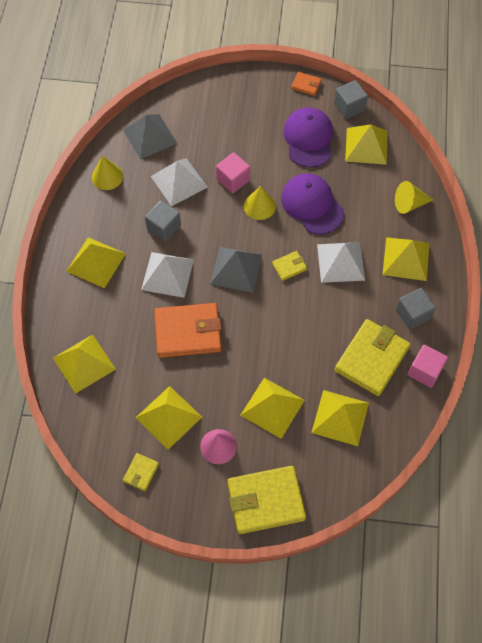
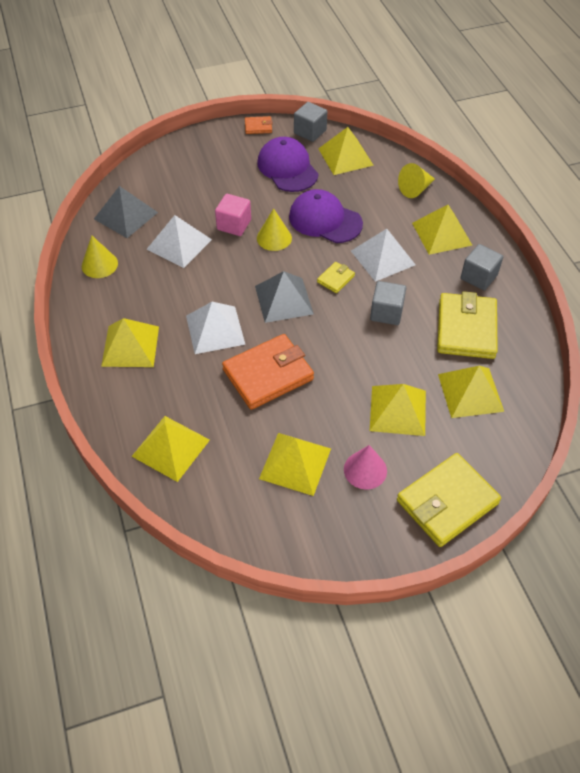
camera: 25 degrees left, 10 degrees down
yellow wallet [123,453,159,491] -> none
grey cube [145,200,181,242] -> grey cube moved to [370,281,406,325]
pink cube [408,345,448,388] -> none

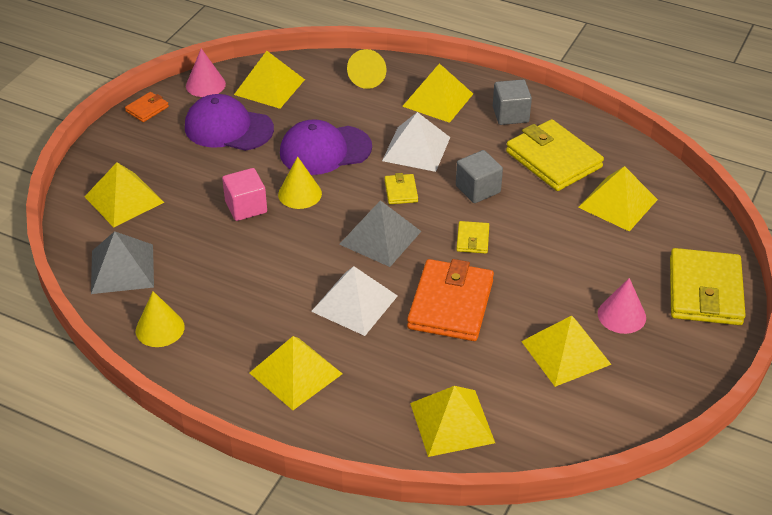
camera: 45 degrees left, 10 degrees down
white pyramid [146,215,212,268] -> none
grey cube [294,102,327,142] -> pink cone [186,48,226,97]
yellow pyramid [370,384,426,436] -> yellow pyramid moved to [84,163,164,227]
none -> yellow wallet [456,221,489,254]

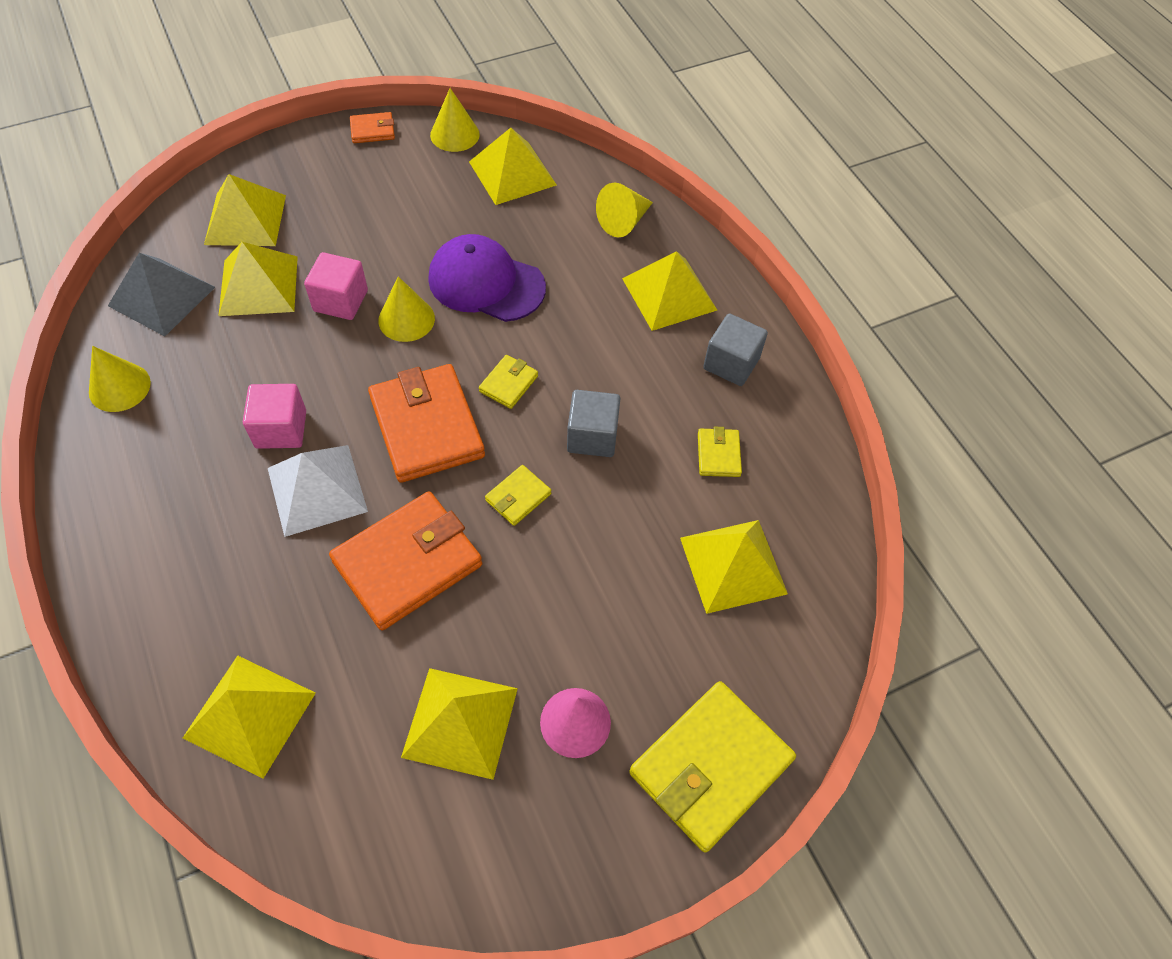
camera: 35 degrees right, 15 degrees up
purple cap [185,94,274,151] -> none
pink cone [186,48,226,97] -> yellow cone [430,88,480,152]
yellow pyramid [250,336,343,410] -> yellow pyramid moved to [218,242,298,316]
grey pyramid [339,200,421,267] -> orange wallet [368,364,485,483]
white pyramid [382,112,450,172] -> none
yellow wallet [506,119,604,191] -> yellow wallet [698,427,742,477], size x0.46
none -> pink cube [243,384,306,449]

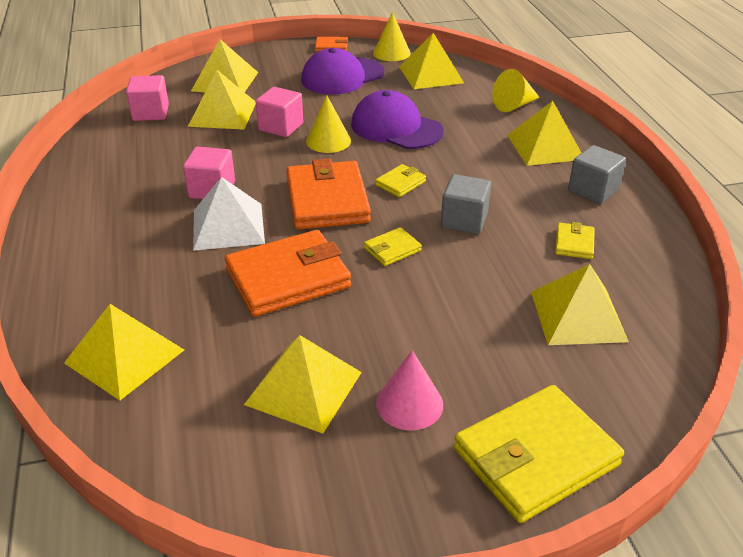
camera: 15 degrees right, 20 degrees down
yellow cone [89,346,151,412] -> none
grey pyramid [108,253,215,336] -> pink cube [126,75,169,121]
none -> purple cap [301,48,384,95]

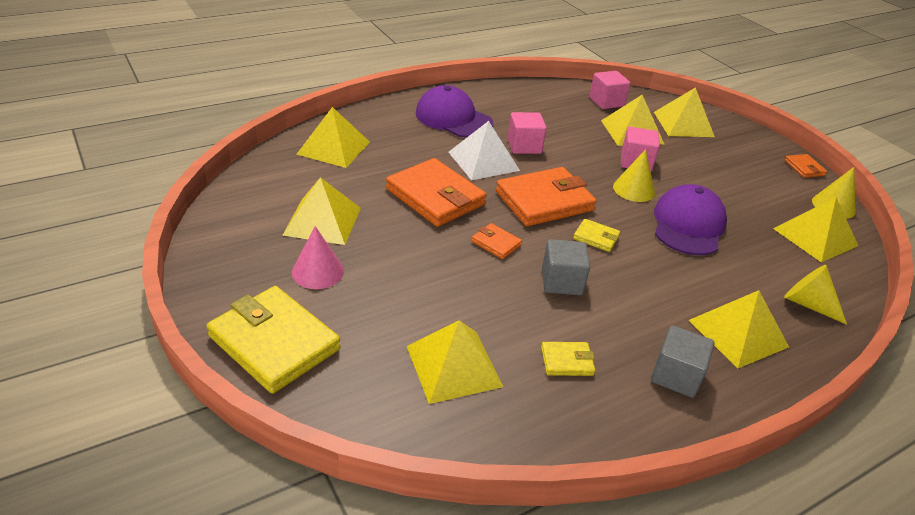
camera: 70 degrees right, 0 degrees up
purple cap [301,48,384,95] -> purple cap moved to [415,85,493,138]
yellow wallet [364,227,422,266] -> orange wallet [471,223,522,259]

